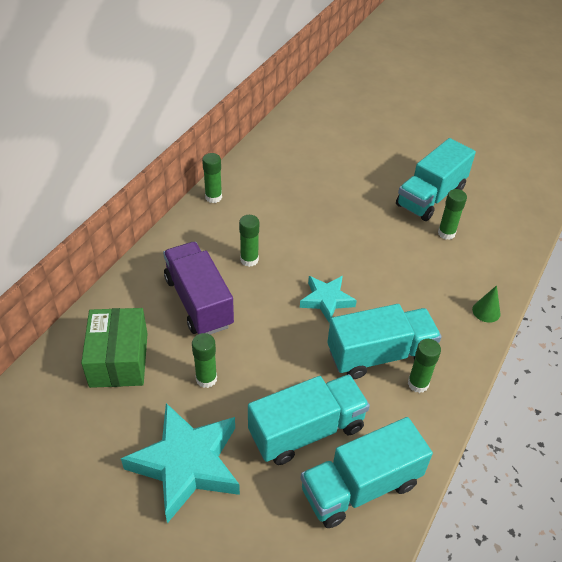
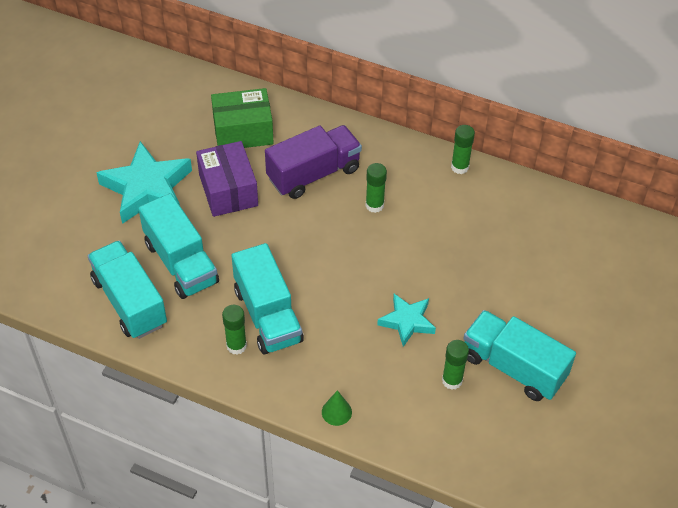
camera: 85 degrees right, 5 degrees up
green glue stick [192,333,217,388] -> purple box [196,141,258,217]
turquoise star [300,276,357,323] -> turquoise star moved to [377,294,436,347]

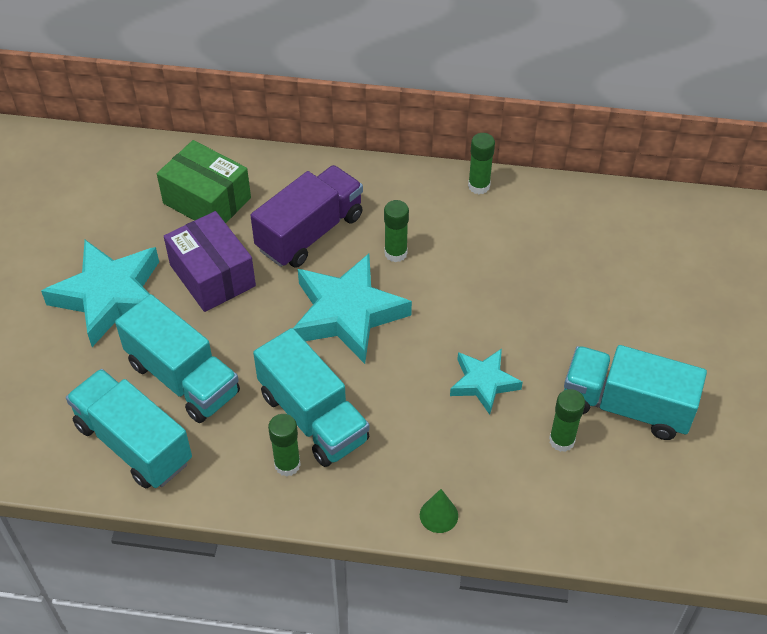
camera: 15 degrees left, 0 degrees up
green box [211,88,274,148] -> green box turned 60 degrees clockwise [157,140,251,223]
none -> turquoise star [293,254,412,364]

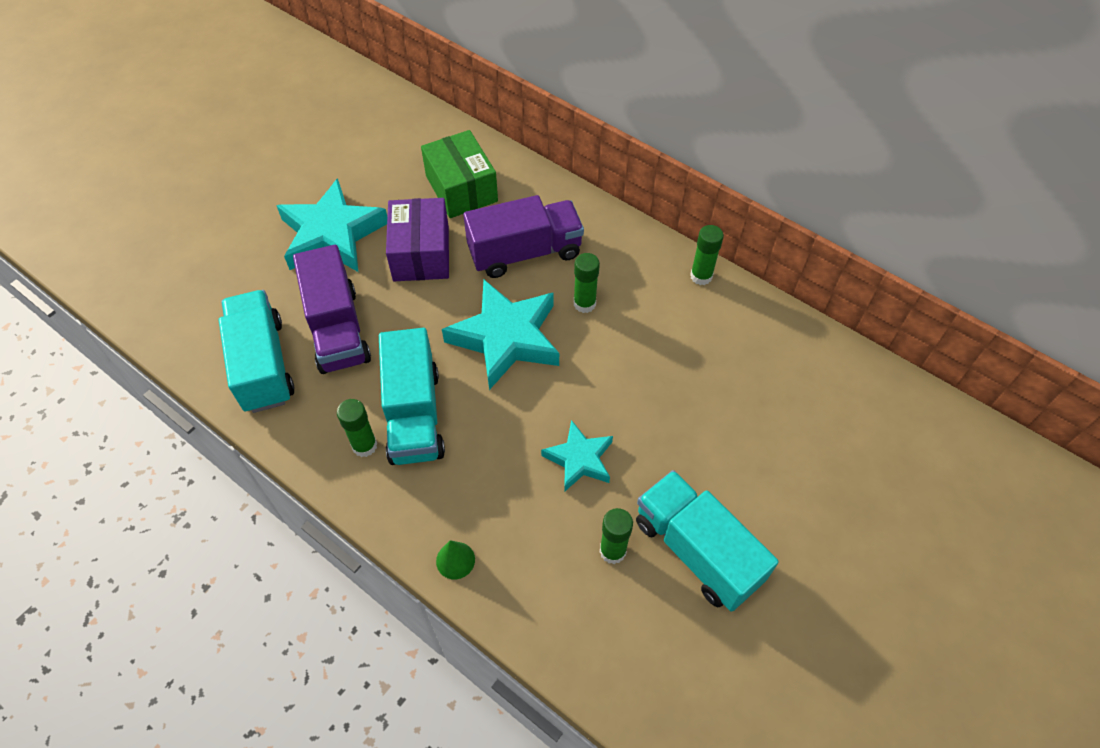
camera: 30 degrees right, 5 degrees up
turquoise truck [115,294,240,423] -> purple truck [293,245,371,374]

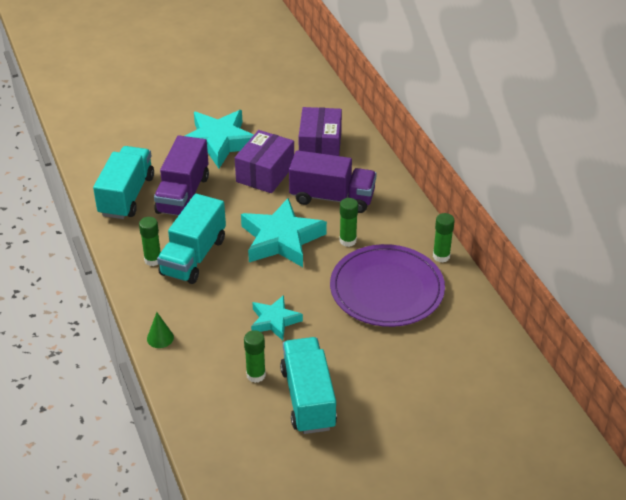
camera: 30 degrees right, 15 degrees down
green box [421,130,498,218] -> purple box [299,107,342,156]
none -> purple plate [330,244,445,327]

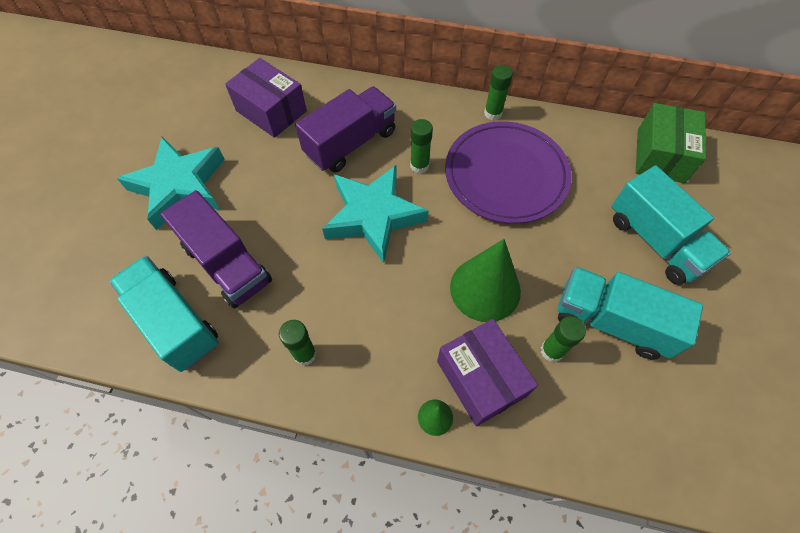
camera: 55 degrees left, 20 degrees up
turquoise truck [157,194,226,284] -> turquoise truck moved to [611,166,731,285]
purple box [235,130,294,193] -> purple box moved to [437,319,538,427]
turquoise star [251,295,303,340] -> green cone [450,239,521,322]
none -> green box [635,103,706,183]

